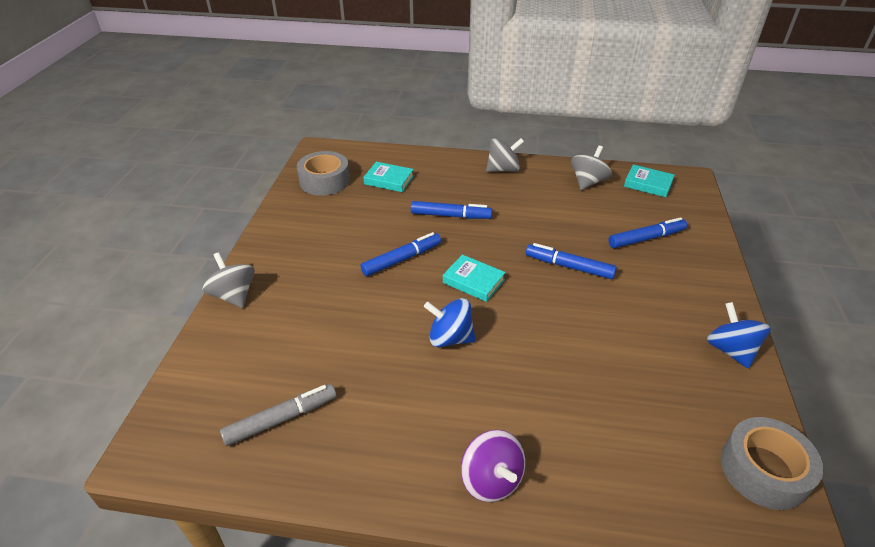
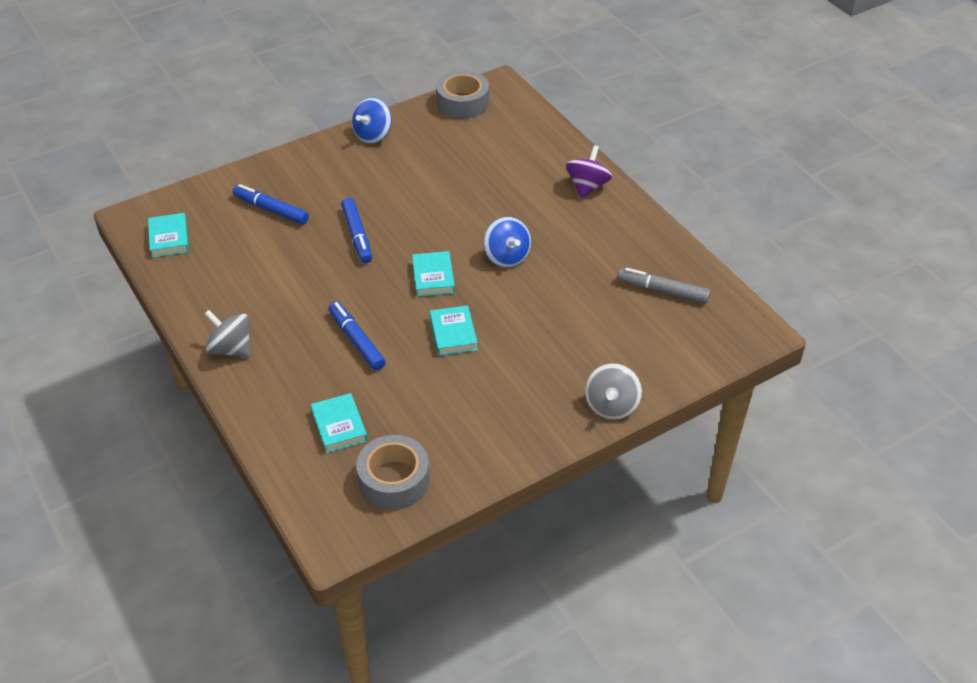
camera: 130 degrees left, 5 degrees up
blue marker [361,232,441,276] -> turquoise book [430,305,478,356]
grey spinning top [571,146,612,190] -> none

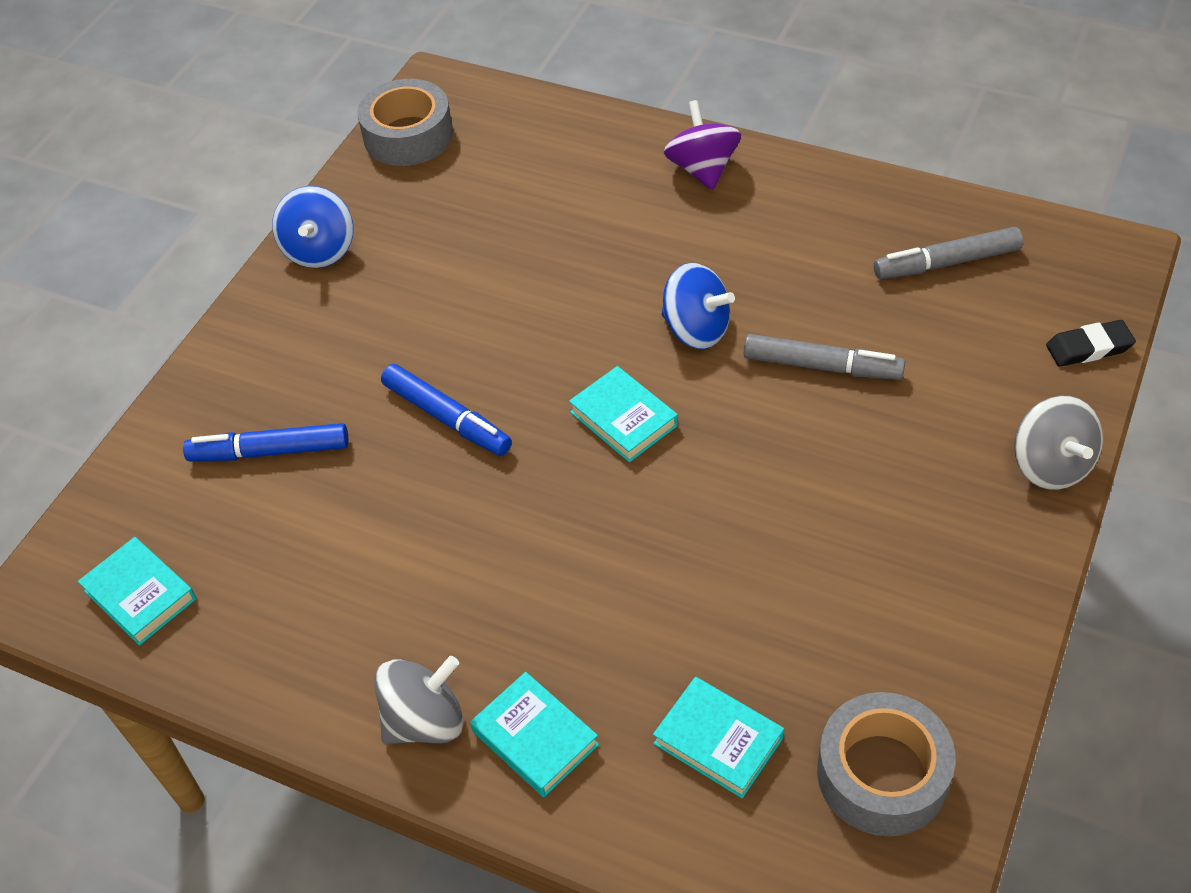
camera: 30 degrees left, 5 degrees up
grey spinning top [205,310,251,358] -> grey spinning top turned 150 degrees clockwise [374,656,464,744]
blue marker [329,301,386,370] -> none
turquoise book [430,305,478,356] -> turquoise book moved to [470,672,599,797]
none -> grey marker [744,334,905,380]
none -> black eraser [1046,320,1136,367]

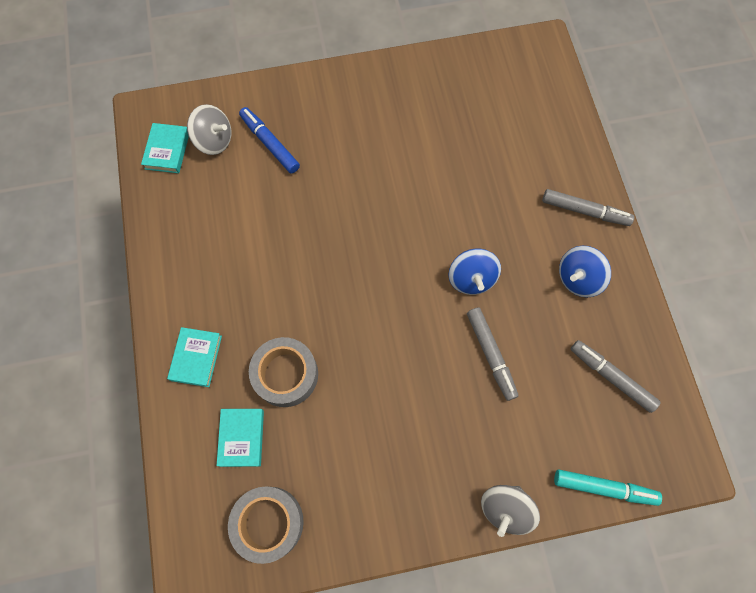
camera: 50 degrees right, 20 degrees up
blue spinning top [272,186,353,268] -> blue spinning top moved to [559,246,611,298]
grey tape [357,79,453,166] -> grey tape moved to [249,337,318,407]
grey spinning top [374,656,464,744] -> grey spinning top moved to [187,104,231,155]
blue marker [381,364,512,456] -> none
turquoise book [569,366,678,463] -> none
purple spinning top [664,100,741,190] -> grey marker [542,189,634,226]
black eraser [1046,320,1136,367] -> turquoise marker [554,470,662,506]

